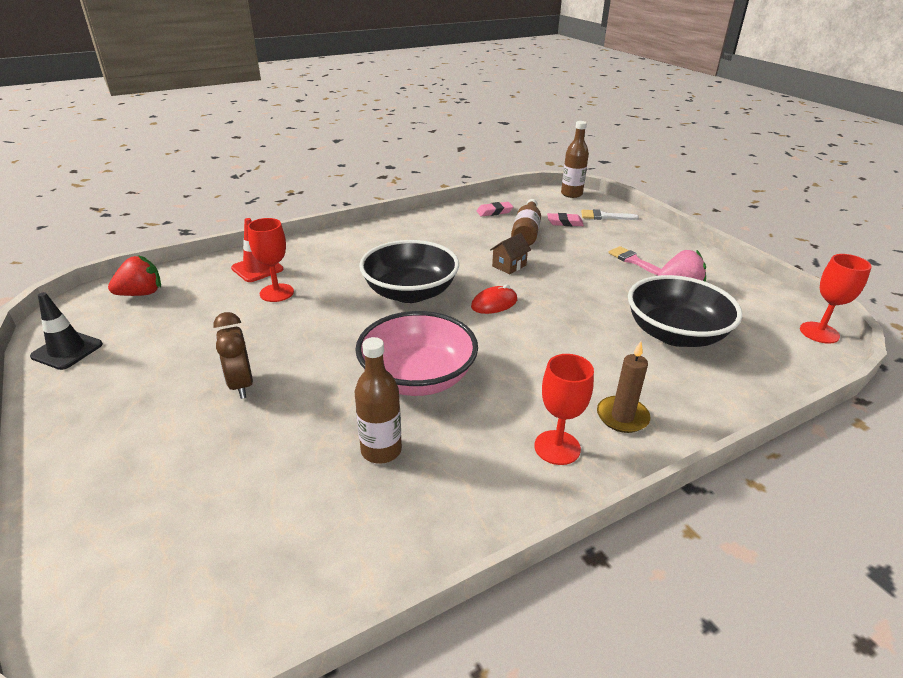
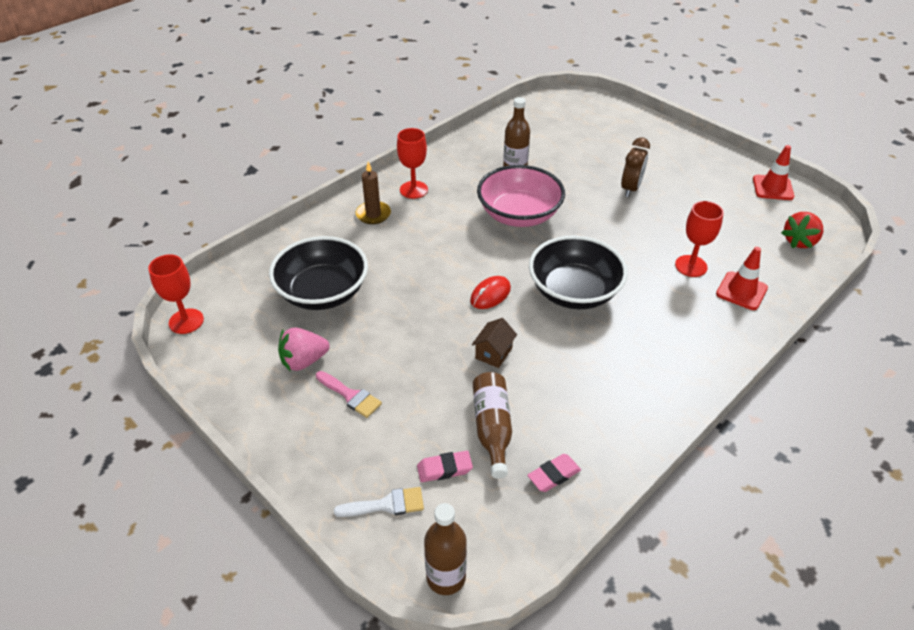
camera: 165 degrees right, 10 degrees up
black traffic cone [30,292,103,370] -> red traffic cone [753,145,794,200]
brown clock [213,312,253,399] -> brown clock turned 60 degrees clockwise [621,138,650,197]

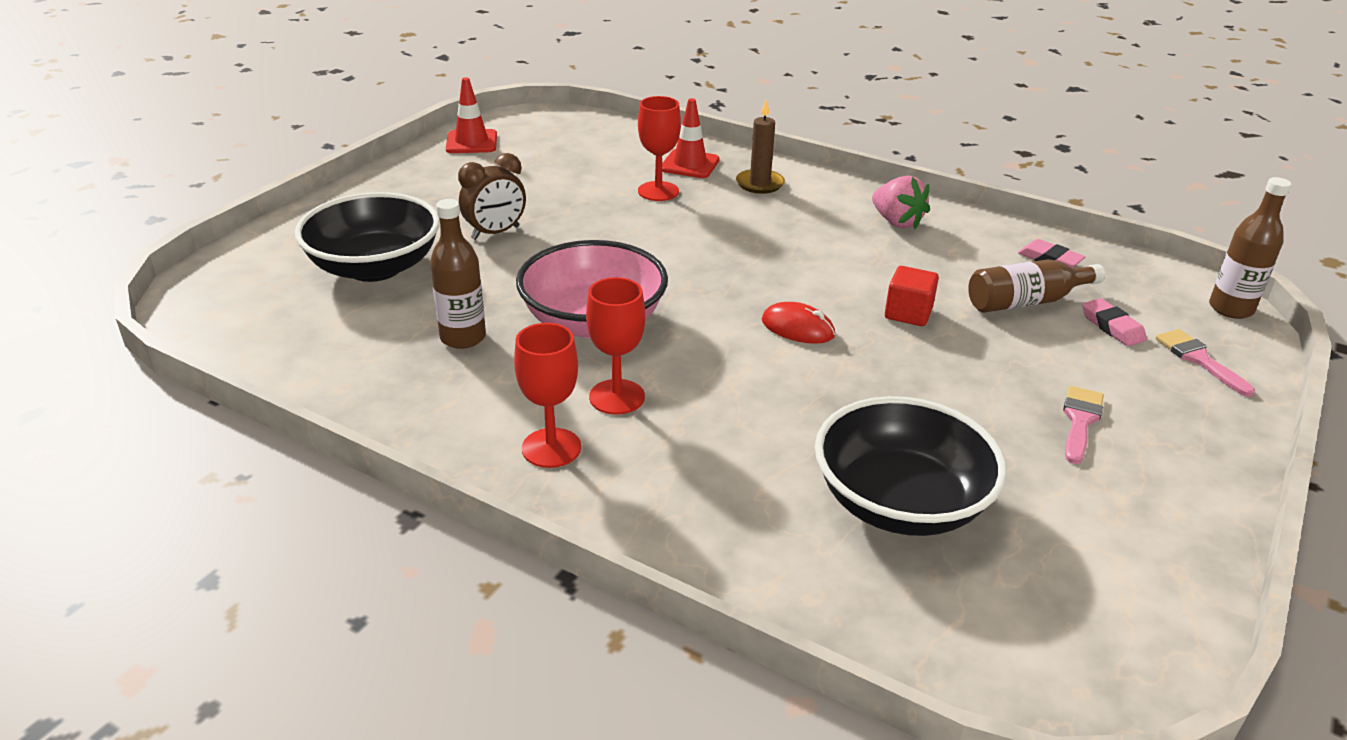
camera: 105 degrees left, 10 degrees down
red goblet [148,254,204,334] -> red goblet moved to [586,277,645,415]
pink strawberry [278,328,330,372] -> pink strawberry moved to [872,176,930,229]
white brush [334,487,424,517] -> pink brush [1155,329,1255,397]
brown candle [355,162,391,224] -> brown candle moved to [736,100,785,194]
brown house [472,318,517,368] -> red cube [885,266,939,326]
black bowl [529,235,628,309] -> black bowl moved to [295,192,440,282]
brown clock [621,138,650,197] -> brown clock turned 135 degrees clockwise [458,153,526,240]
red strawberry [781,212,823,248] -> none

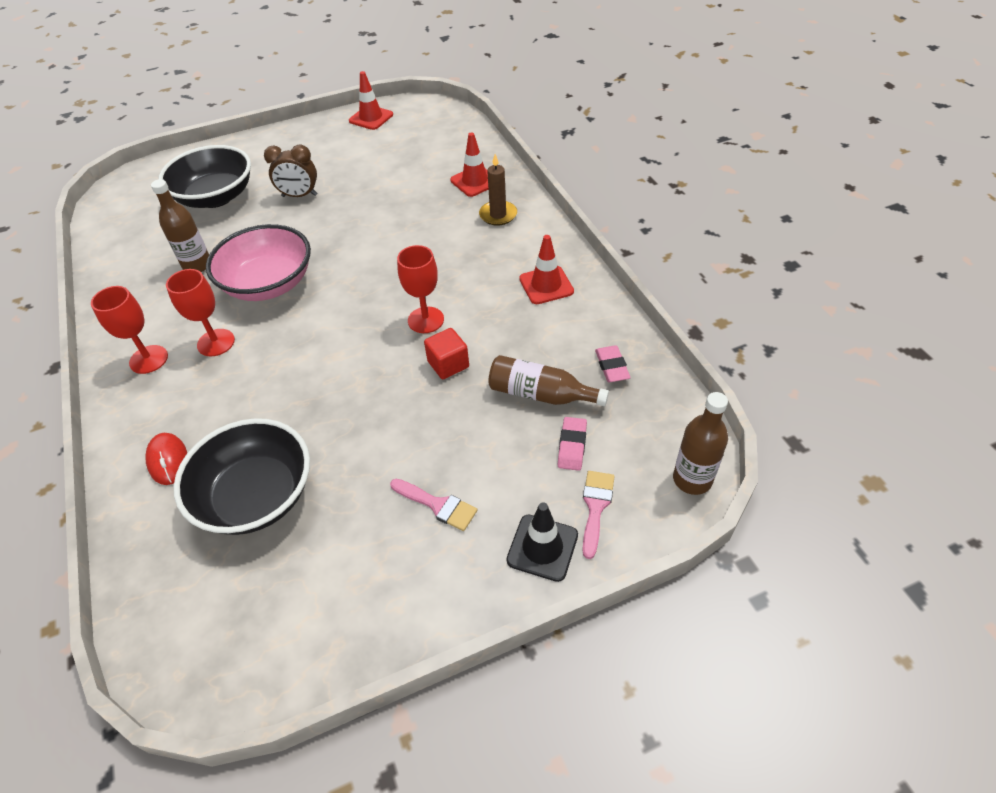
camera: 40 degrees right, 15 degrees up
red goblet [638,96,681,201] -> red goblet moved to [397,245,444,333]
red mouse [762,302,835,344] -> red mouse moved to [145,433,187,485]
pink strawberry [872,176,930,229] -> red traffic cone [519,235,574,304]
pink brush [1063,386,1104,464] -> pink brush turned 60 degrees clockwise [390,479,477,531]
none -> black traffic cone [506,503,578,582]

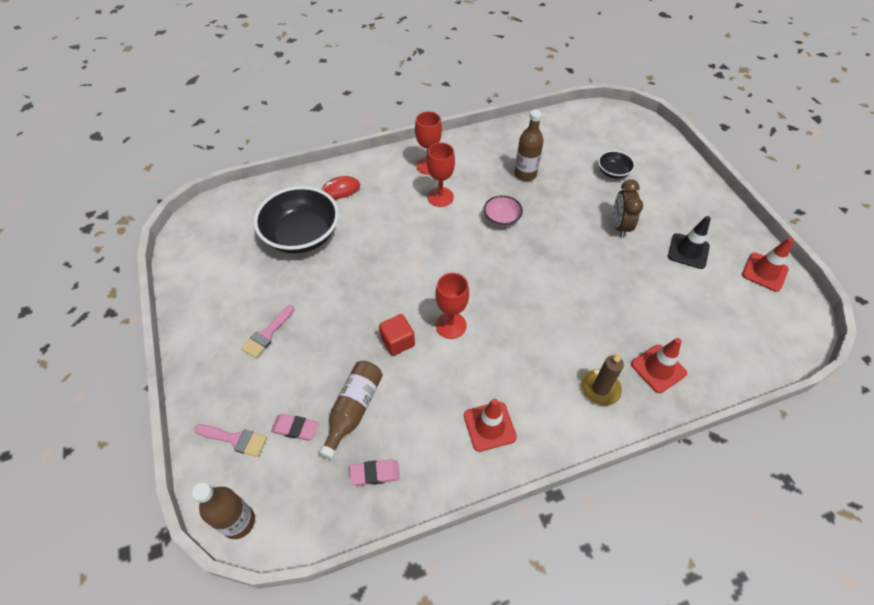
camera: 90 degrees right, 5 degrees up
black bowl [159,145,251,208] -> black bowl [598,150,635,179], size x0.48
pink bowl [206,224,311,301] -> pink bowl [484,196,523,227], size x0.48
black traffic cone [506,503,578,582] -> black traffic cone moved to [668,216,711,269]

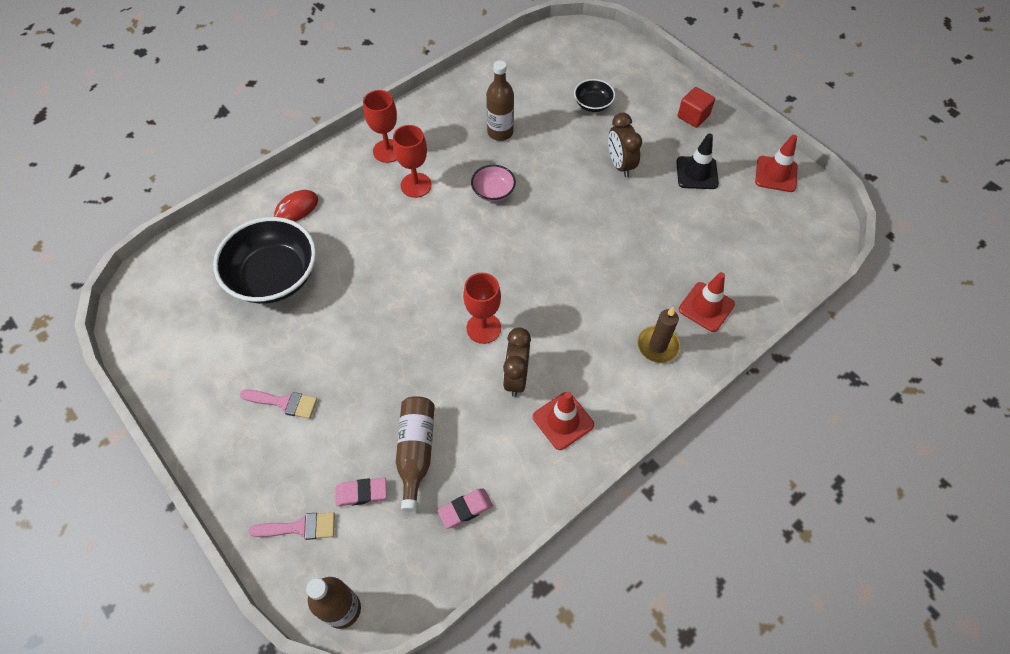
camera: 20 degrees left, 5 degrees up
pink brush [241,305,294,358] -> pink brush turned 90 degrees counterclockwise [240,389,317,419]
red cube [379,314,415,356] -> red cube moved to [678,87,715,128]
none -> brown clock [503,327,531,397]

